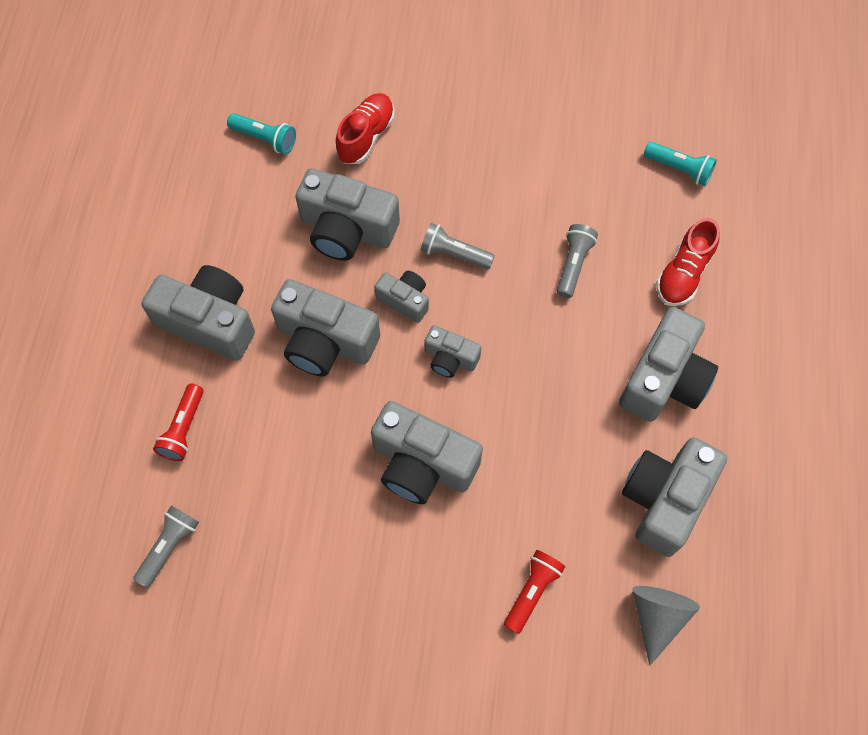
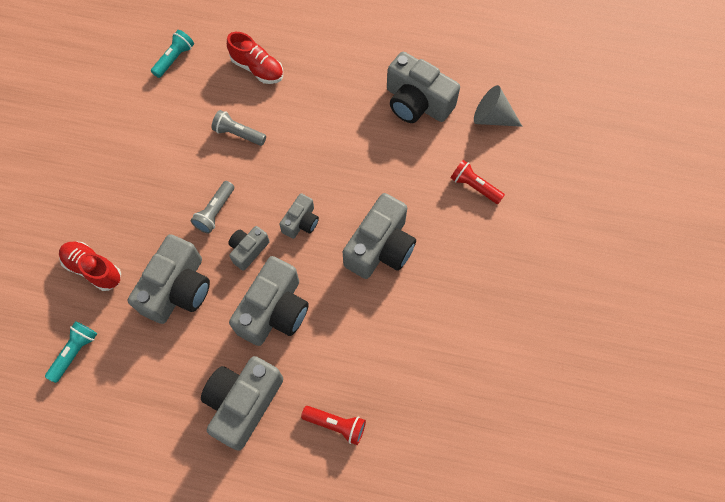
camera: 85 degrees left, 0 degrees up
grey flashlight [133,506,199,588] -> none
grey camera [619,307,718,422] -> none

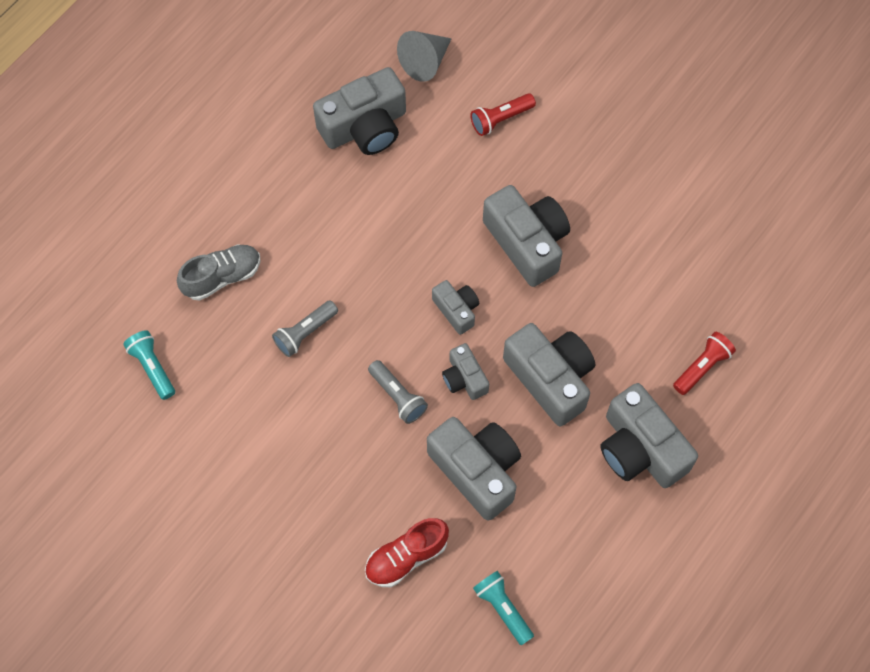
camera: 65 degrees left, 0 degrees up
red shoe [227,32,283,84] -> grey shoe [177,244,260,301]

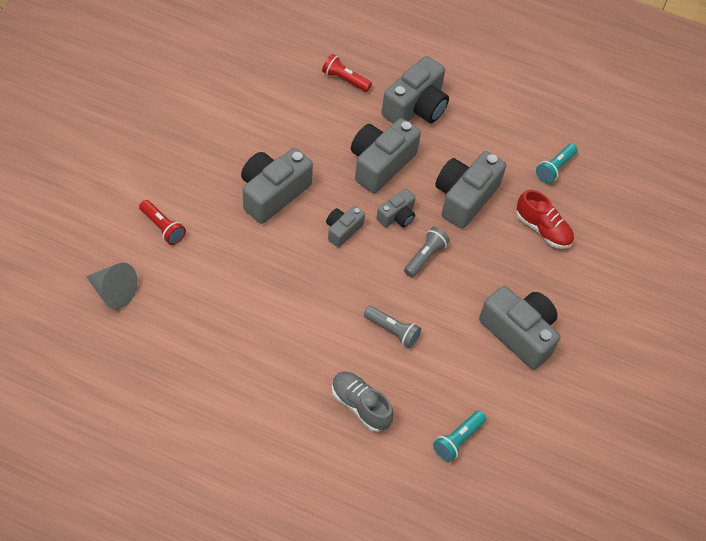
camera: 110 degrees left, 10 degrees down
grey camera [313,67,406,155] -> grey camera moved to [479,286,560,370]

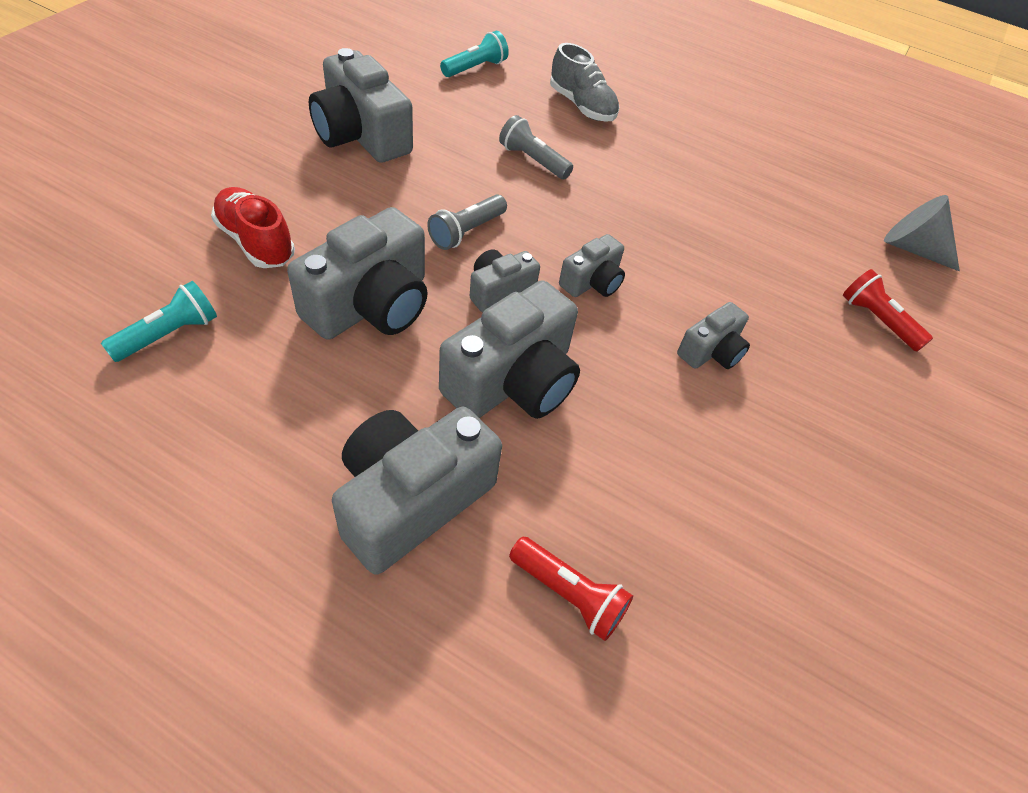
camera: 175 degrees left, 5 degrees down
grey camera [241,148,313,224] -> grey camera [677,302,750,369], size x0.54

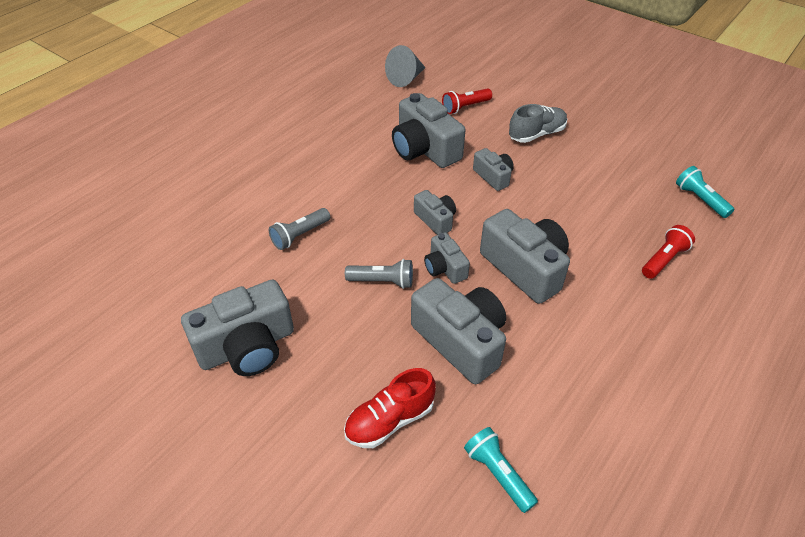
camera: 75 degrees left, 5 degrees down
grey camera [332,407,502,575] -> grey camera moved to [392,93,465,168]
grey flashlight [427,194,507,250] -> grey flashlight turned 45 degrees counterclockwise [345,259,413,289]
turquoise flashlight [440,31,509,77] -> turquoise flashlight moved to [676,166,734,218]
grey shoe [550,43,620,122] -> grey shoe moved to [509,104,567,143]

